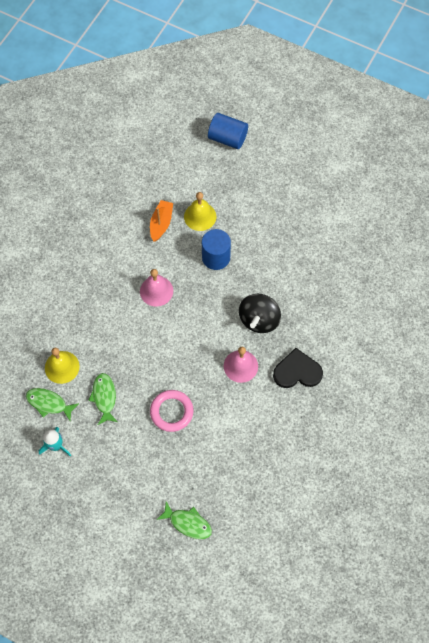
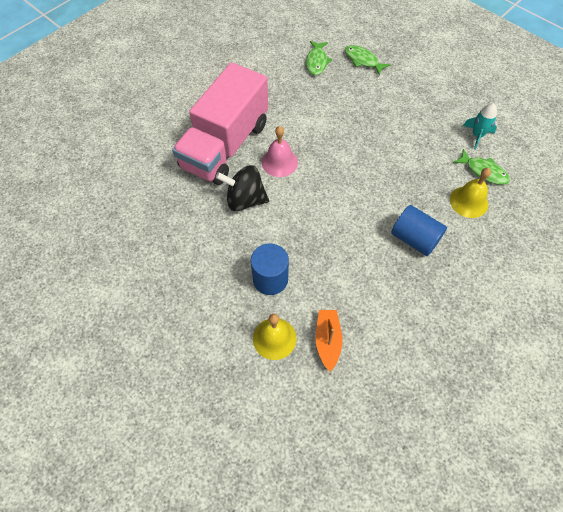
camera: 165 degrees left, 5 degrees down
green fish [88,373,118,425] -> green fish moved to [306,41,332,75]
pink bell [140,269,173,307] -> none
orange boat [150,200,173,242] -> orange boat turned 150 degrees clockwise [316,310,342,371]
pink ring [150,390,194,432] -> none
blue cylinder [208,113,248,149] -> blue cylinder moved to [391,205,447,256]
black spinning top [239,294,281,333] -> black spinning top turned 120 degrees counterclockwise [216,165,269,211]
black heart [273,348,323,388] -> pink truck [172,62,268,185]

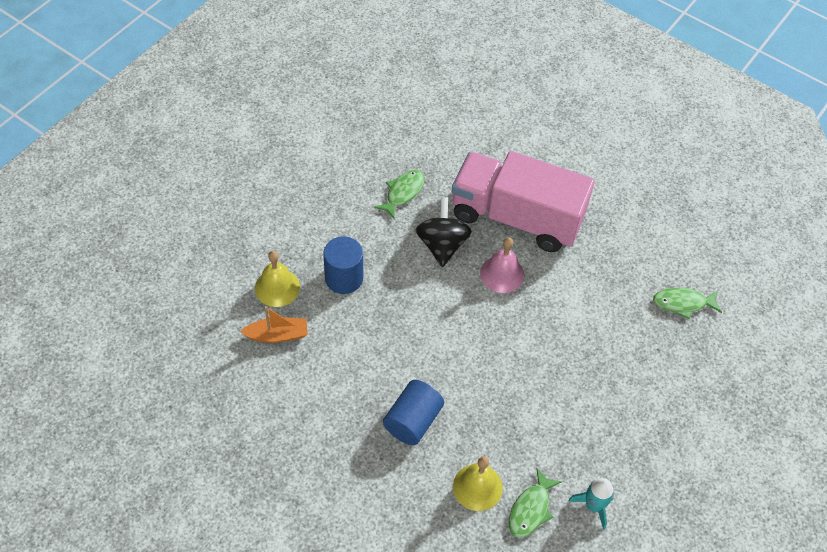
camera: 80 degrees right, 5 degrees down
green fish [345,45,390,75] -> green fish moved to [374,170,425,219]

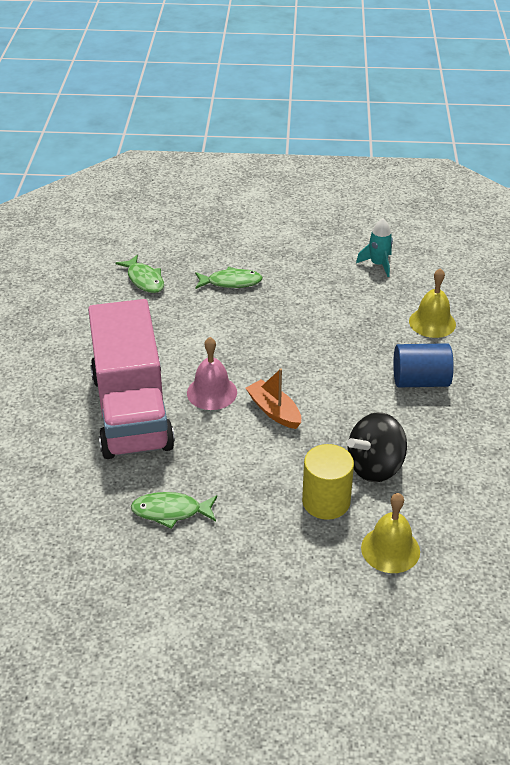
camera: 120 degrees left, 15 degrees down
orange boat [240,306,308,343] -> orange boat moved to [246,368,301,429]
blue cylinder [323,237,363,294] -> yellow cylinder [302,444,354,520]
black spinning top [416,197,472,267] -> black spinning top moved to [347,412,407,483]
green fish [509,468,562,538] -> green fish moved to [195,267,263,289]

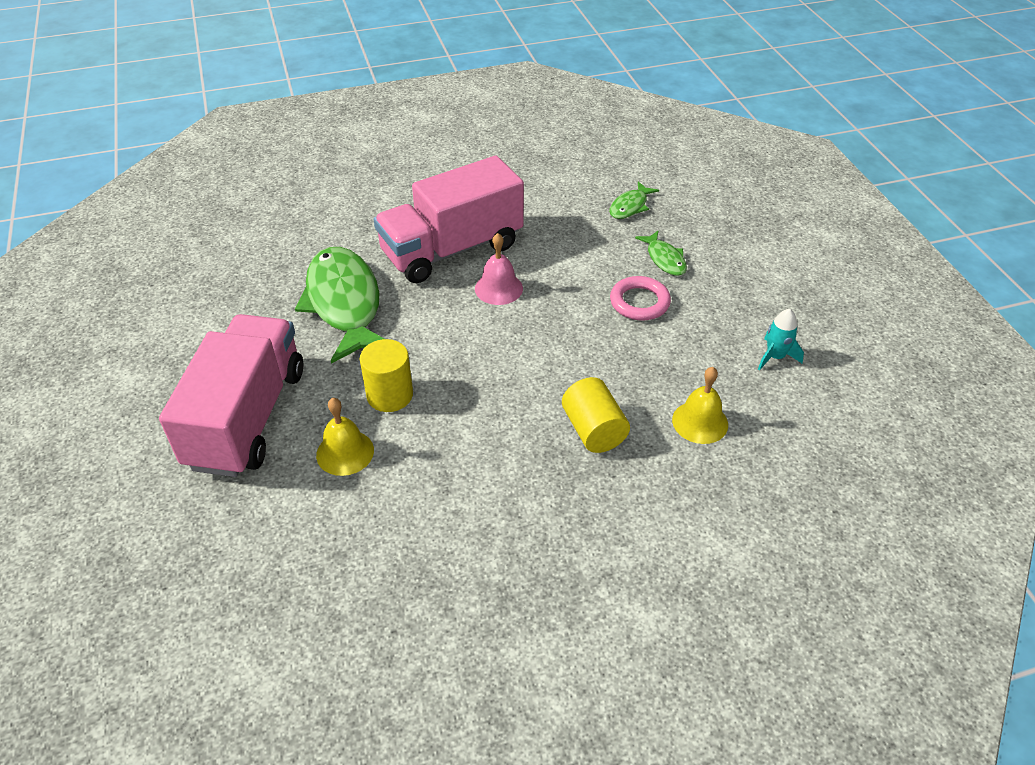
camera: 70 degrees right, 5 degrees up
green fish [131,492,217,529] -> green fish [295,247,385,364], size x2.17
orange boat [246,368,301,429] -> none
black spinning top [347,412,407,483] -> none
blue cylinder [393,343,454,387] -> yellow cylinder [562,377,630,453]
none -> pink truck [159,314,303,477]
none -> pink ring [610,276,671,321]

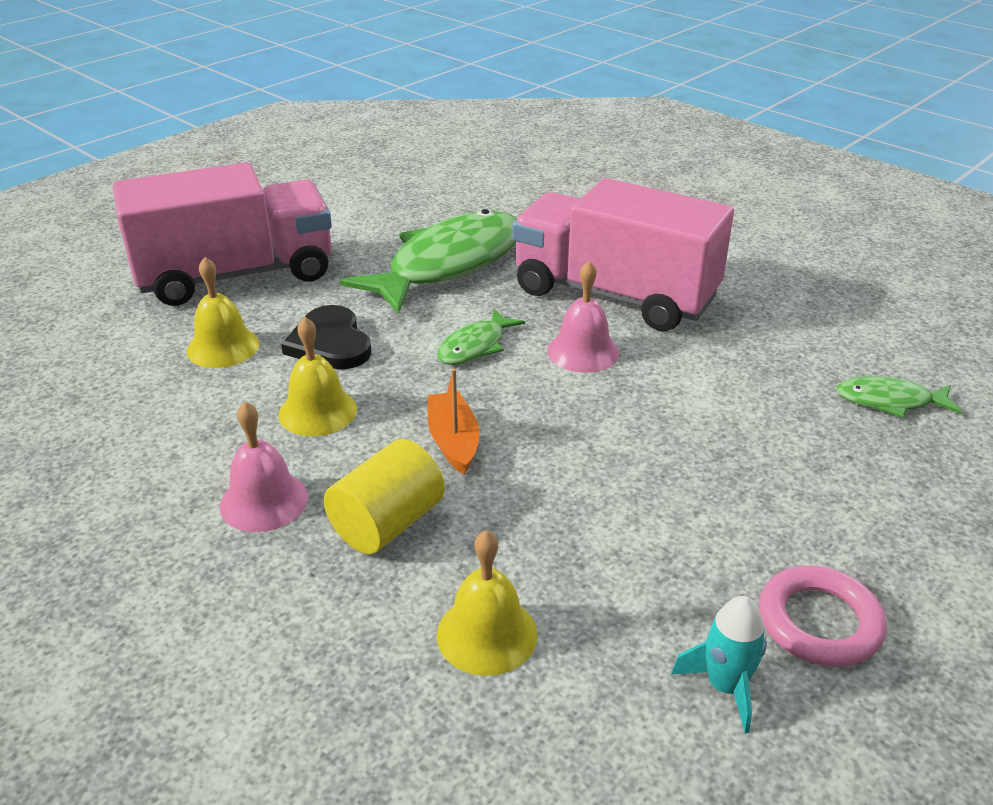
camera: 60 degrees right, 10 degrees down
yellow cylinder [360,339,413,412] -> black heart [281,305,372,369]
pink ring [610,276,671,321] -> pink ring moved to [759,566,887,667]
green fish [635,231,687,276] -> green fish moved to [437,309,525,365]
none -> pink bell [219,402,308,532]
none -> yellow bell [278,317,357,436]
none -> orange boat [428,368,480,474]

